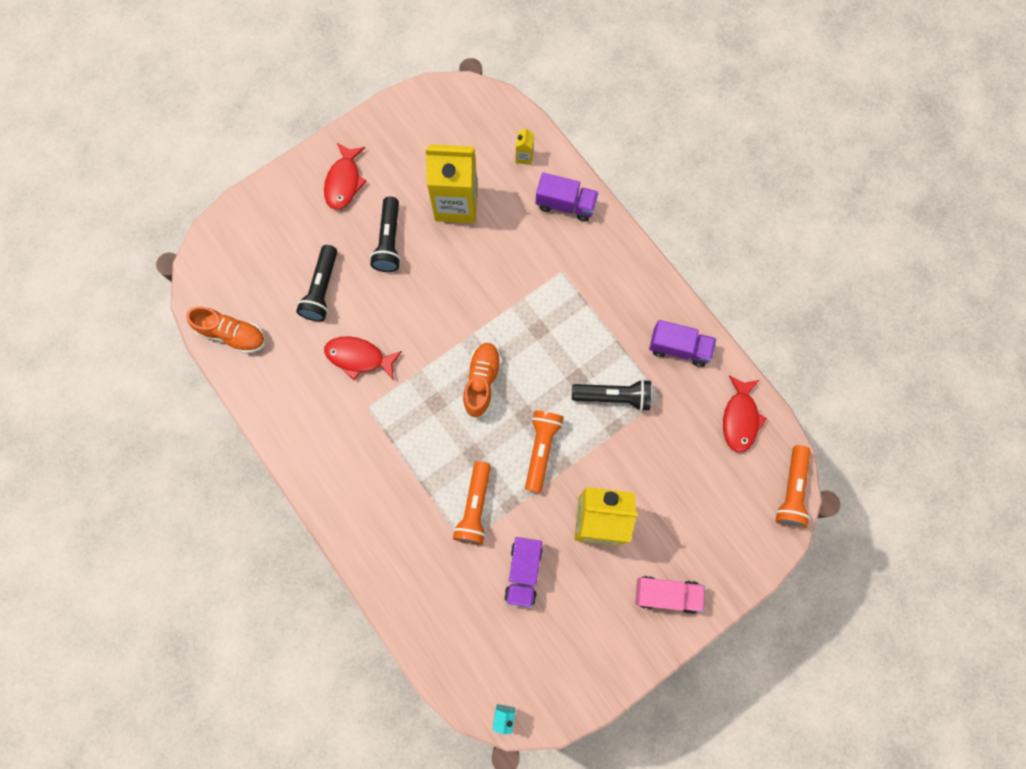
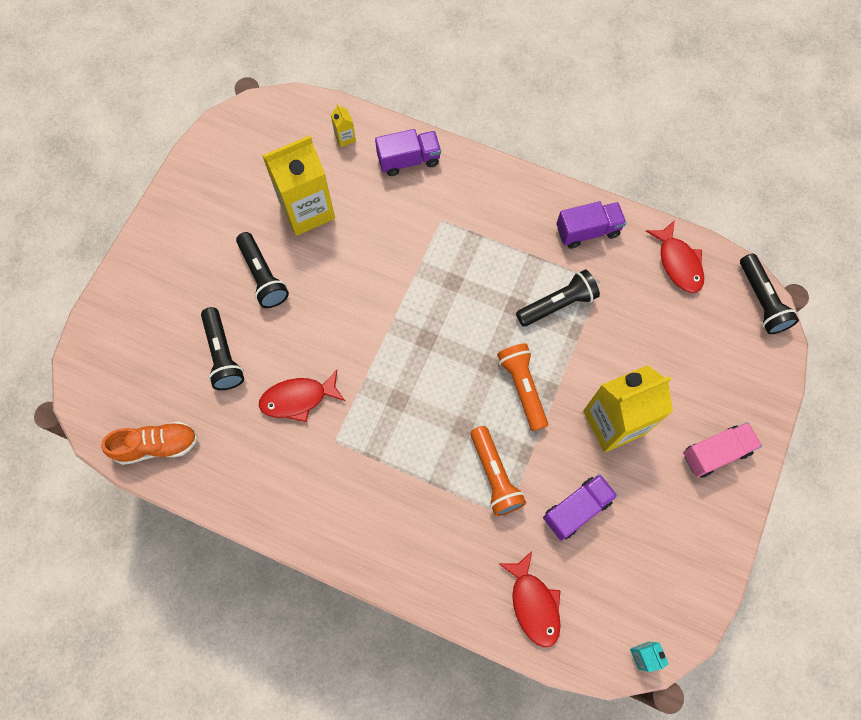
camera: 30 degrees left, 5 degrees down
red fish [324,143,367,210] -> red fish moved to [499,551,561,647]
orange shoe [463,342,502,418] -> none
purple truck [504,537,543,608] -> purple truck turned 105 degrees counterclockwise [543,474,618,541]
orange flashlight [775,445,811,528] -> black flashlight [740,254,799,334]

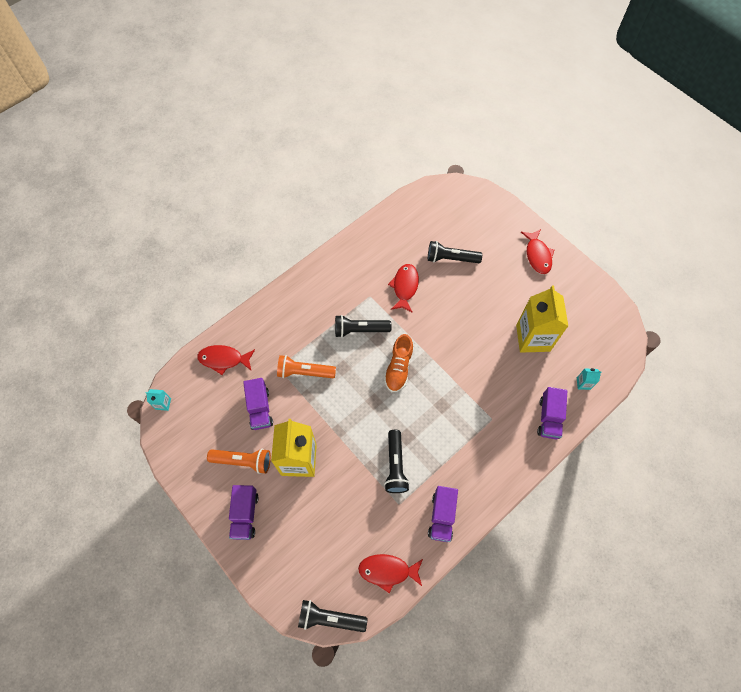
camera: 115 degrees right, 5 degrees down
orange shoe [101,421,198,465] -> orange shoe moved to [384,334,414,392]
black flashlight [236,232,289,308] -> black flashlight moved to [335,315,392,338]
yellow carton [331,104,356,147] -> turquoise carton [577,368,602,390]
orange flashlight [497,343,548,431] -> orange flashlight moved to [207,449,271,474]
pink truck [683,422,762,478] -> purple truck [229,485,259,540]
none -> red fish [521,229,554,274]

